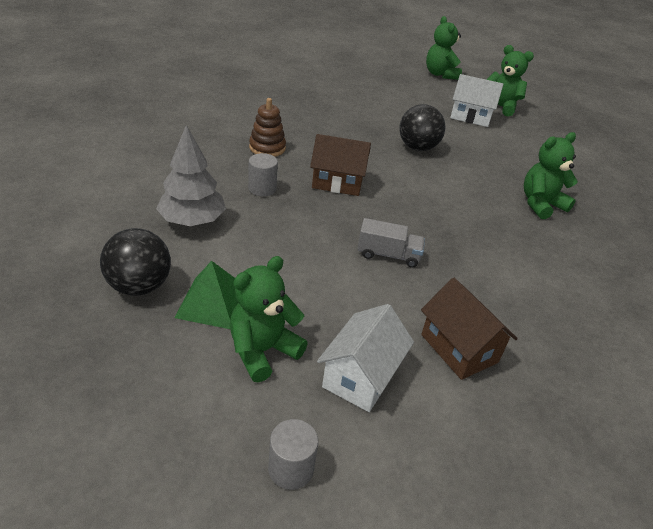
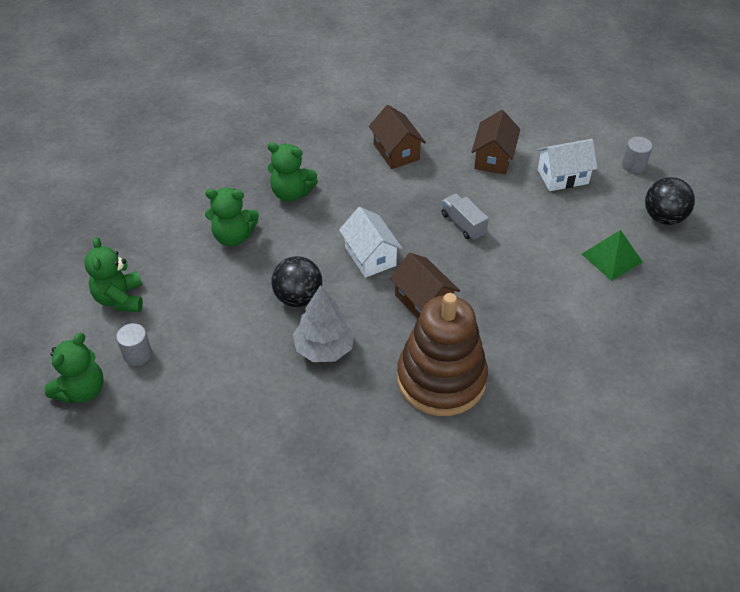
camera: 130 degrees left, 10 degrees up
black ball [100,228,171,296] -> black ball moved to [645,177,695,225]
grey tree [156,125,226,226] -> grey tree moved to [293,285,355,362]
green teddy bear [230,256,308,382] -> green teddy bear moved to [205,187,259,247]
grey cylinder [248,153,278,196] -> grey cylinder moved to [116,323,152,366]
brown stacking toy [249,98,286,157] -> brown stacking toy [397,293,488,416], size x2.14
white house [450,74,503,127] -> white house moved to [339,207,403,278]
none -> brown house [369,105,426,169]

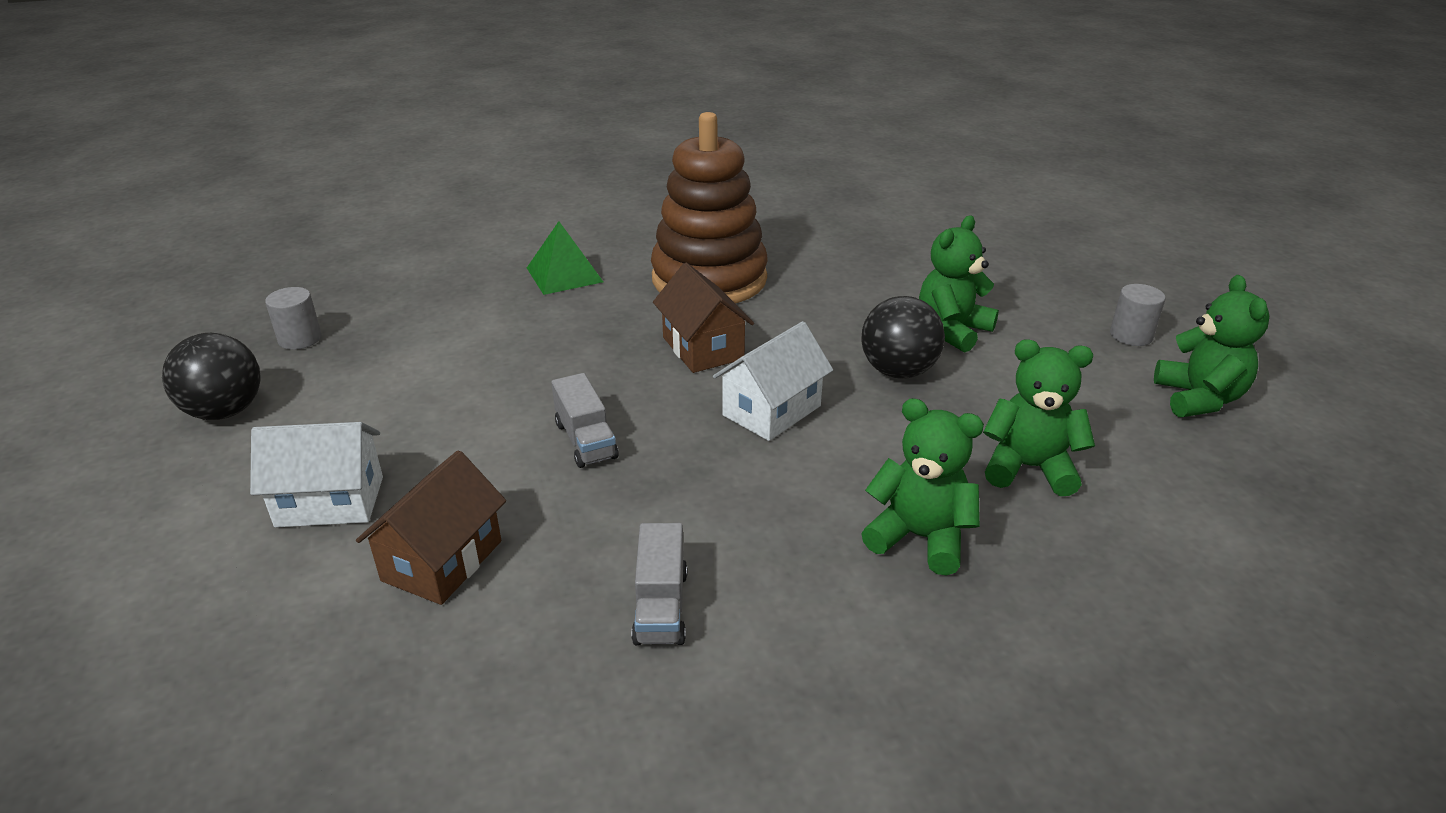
camera: 170 degrees left, 15 degrees down
green teddy bear [44,333,103,404] -> green teddy bear moved to [919,215,999,352]
grey tree [293,285,355,362] -> none
white house [339,207,403,278] -> white house turned 60 degrees clockwise [713,321,833,441]
brown house [369,105,426,169] -> grey truck [631,523,687,645]
green pyramid [582,230,642,281] -> green pyramid moved to [527,221,603,295]
grey cylinder [622,137,652,174] -> grey cylinder moved to [265,287,322,350]

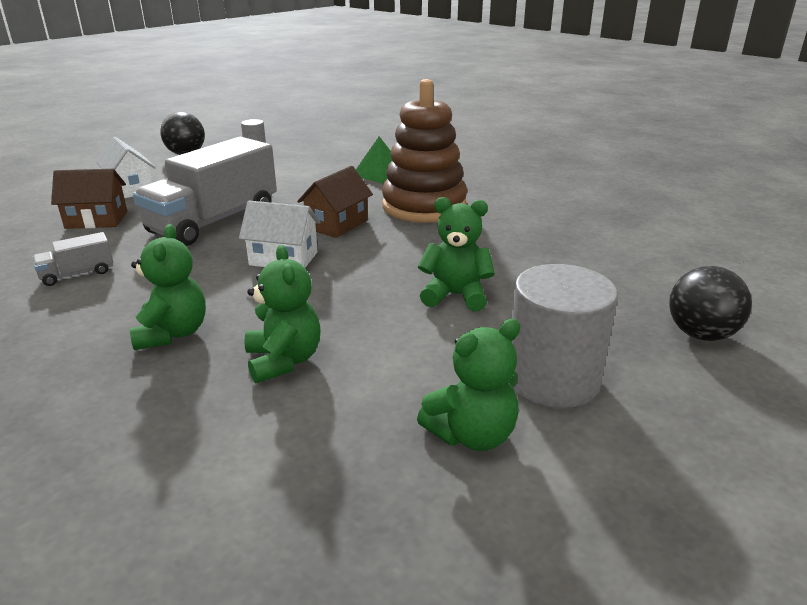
camera: 60 degrees right, 5 degrees down
grey truck [551,373,619,468] -> grey truck [133,137,277,246], size x2.29
black ball [861,296,945,379] -> black ball moved to [669,266,752,341]
grey cylinder [1110,284,1166,346] -> grey cylinder [511,264,618,408], size x2.11

